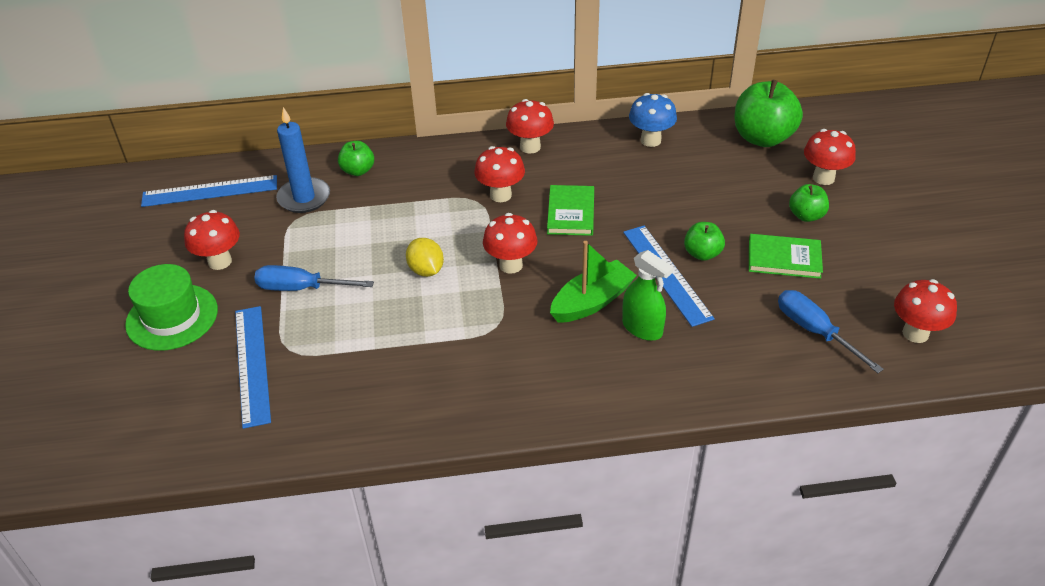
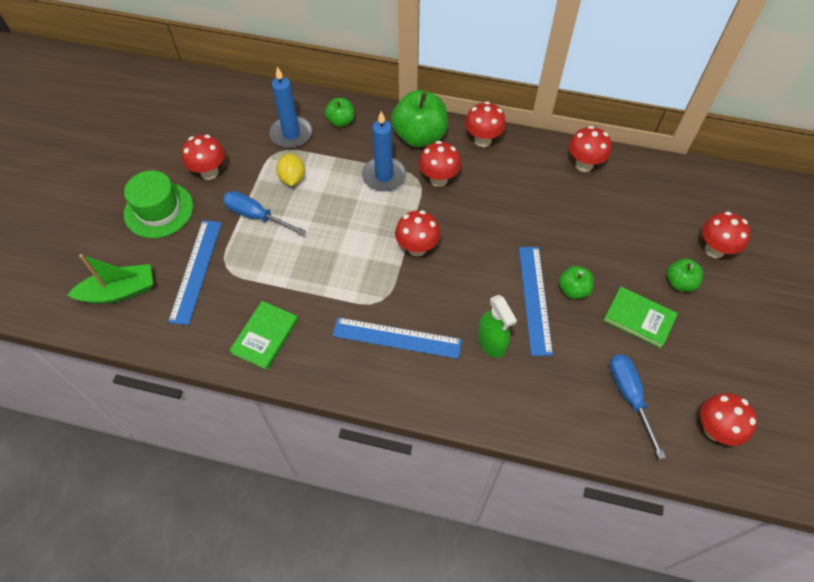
camera: 20 degrees right, 15 degrees up
blue ruler [141,175,277,207] -> blue ruler moved to [333,317,462,359]
yellow lemon [406,238,444,277] -> yellow lemon moved to [276,153,305,186]
green book [547,185,594,236] -> green book moved to [229,301,298,370]
green boat [550,241,637,323] -> green boat moved to [67,254,153,304]
blue mushroom [629,93,677,147] -> red mushroom [569,126,612,172]
green apple [734,80,803,147] -> green apple moved to [391,90,448,147]
none -> blue candle [362,111,406,192]

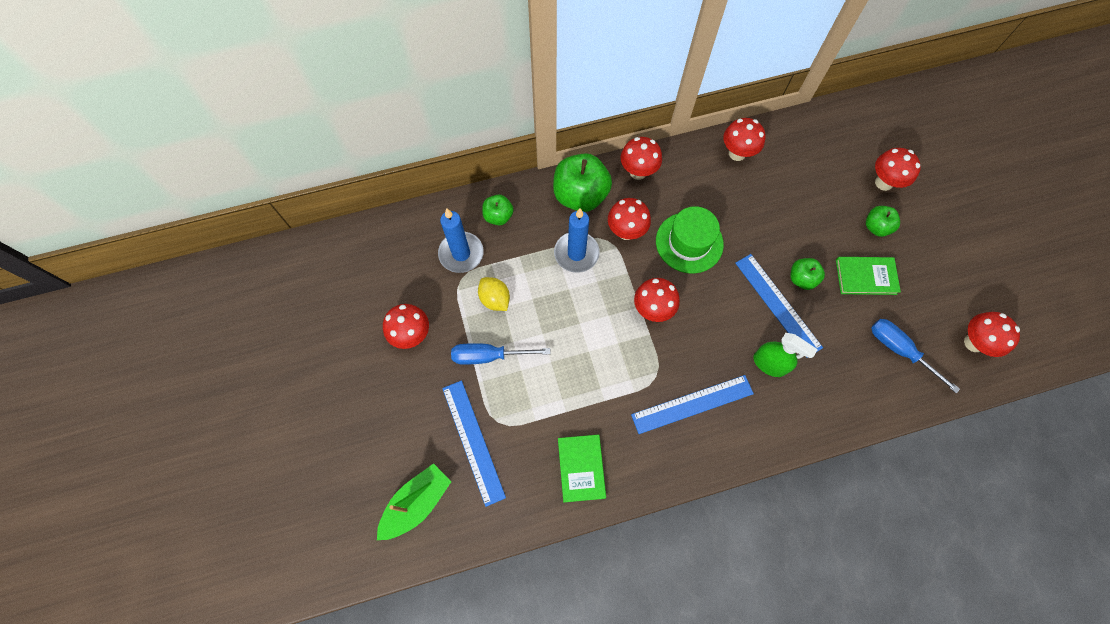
camera: 30 degrees left, 10 degrees up
green hat [124,170,193,238] -> green hat moved to [656,206,724,274]

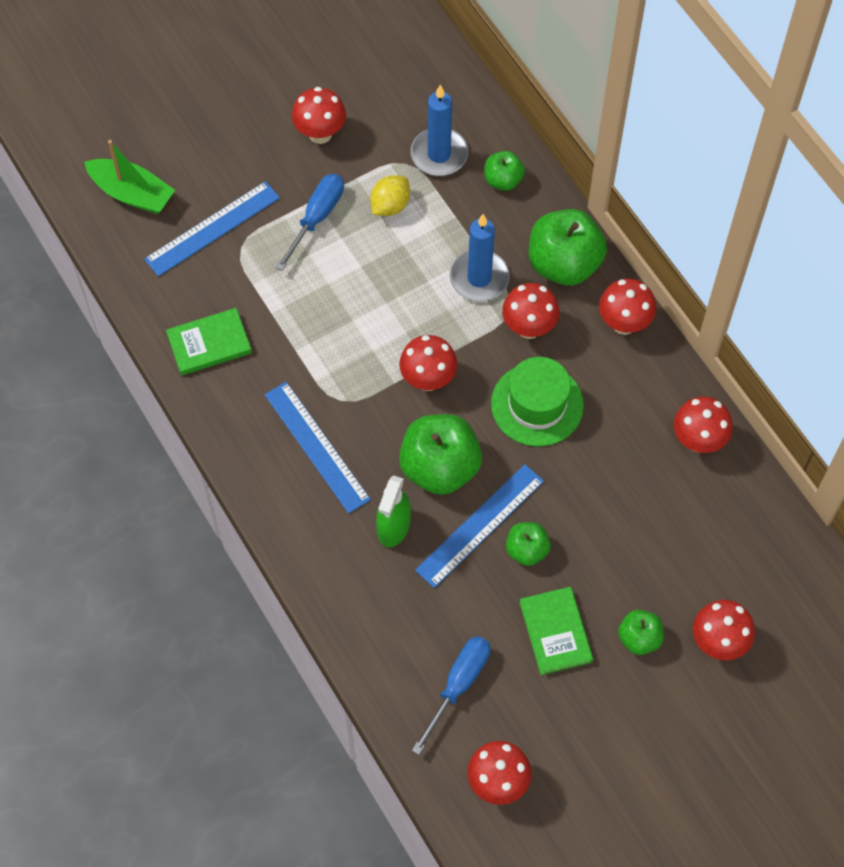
camera: 75 degrees right, 5 degrees down
blue screwdriver [451,343,551,365] -> blue screwdriver turned 45 degrees clockwise [276,174,344,271]
none -> green apple [399,414,482,495]

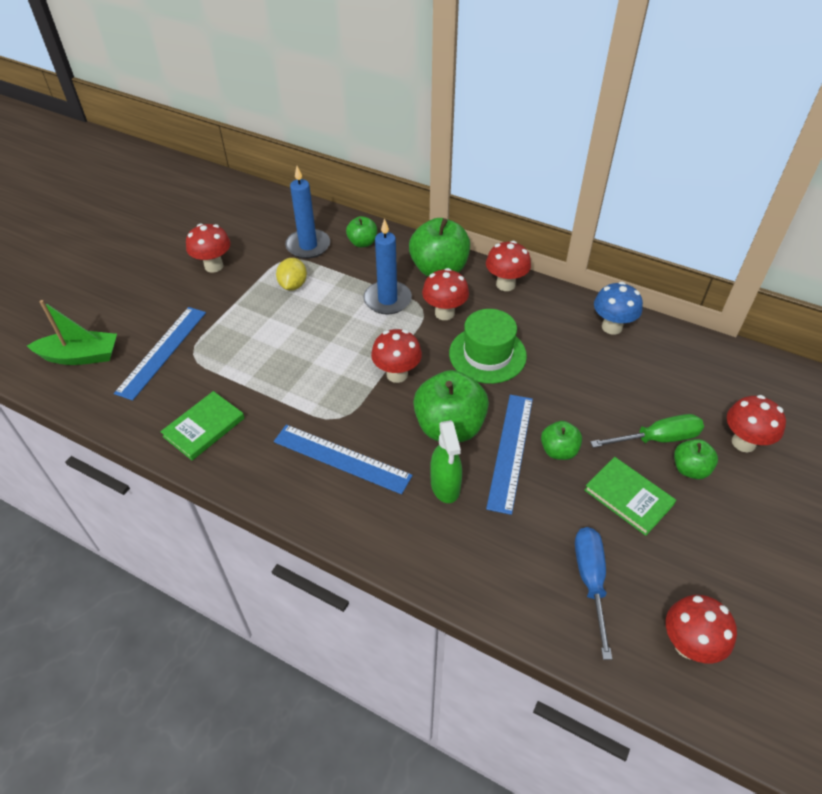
camera: 30 degrees left, 15 degrees down
blue screwdriver [276,174,344,271] -> none
red mushroom [674,397,733,453] -> blue mushroom [594,282,643,335]
none -> green screwdriver [590,414,704,448]

